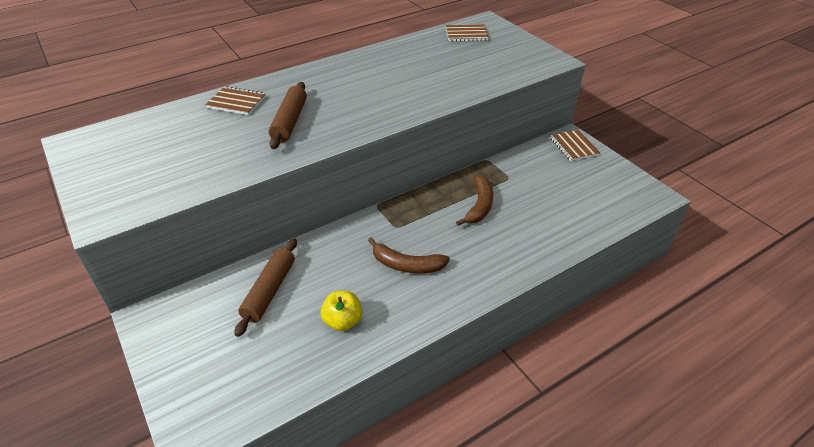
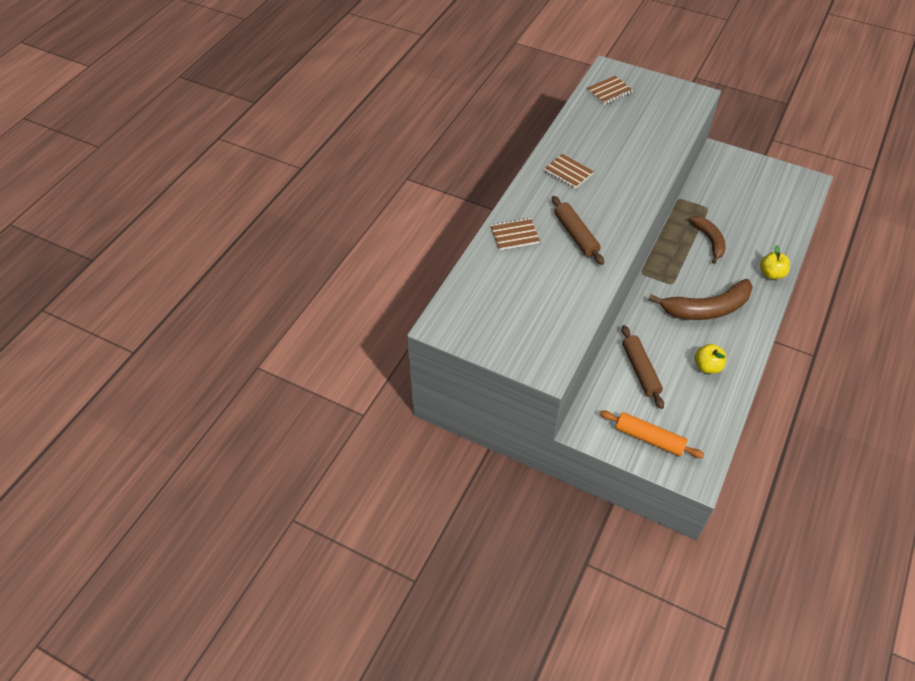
camera: 30 degrees left, 10 degrees up
brown banana [368,237,450,273] -> brown banana [648,279,753,320], size x1.58
brown notebook [550,130,600,161] -> brown notebook moved to [543,154,594,189]
none -> orange rolling pin [600,411,705,458]
none -> yellow apple [760,245,790,279]

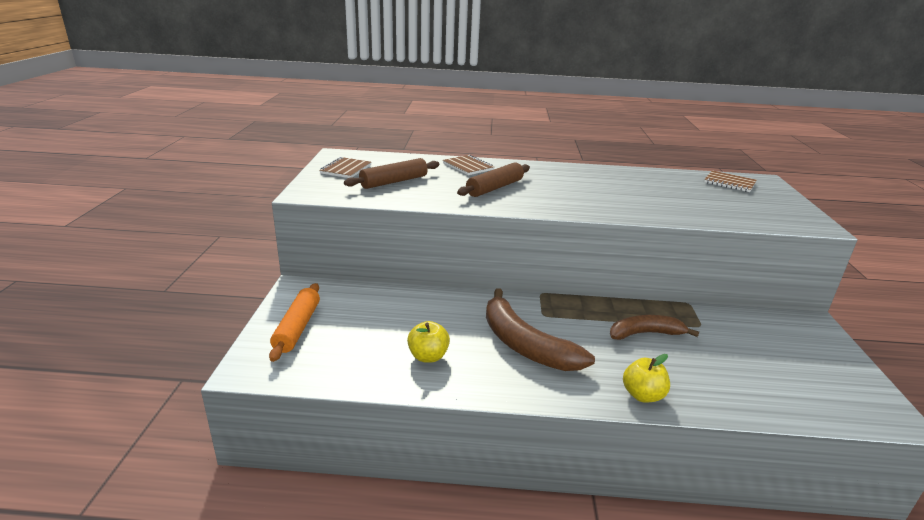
camera: 65 degrees right, 25 degrees down
brown notebook [543,154,594,189] -> brown notebook moved to [319,157,371,178]
brown rolling pin [622,325,664,409] -> brown rolling pin moved to [344,158,440,189]
brown banana [689,216,726,264] -> brown banana turned 150 degrees counterclockwise [610,315,699,340]

